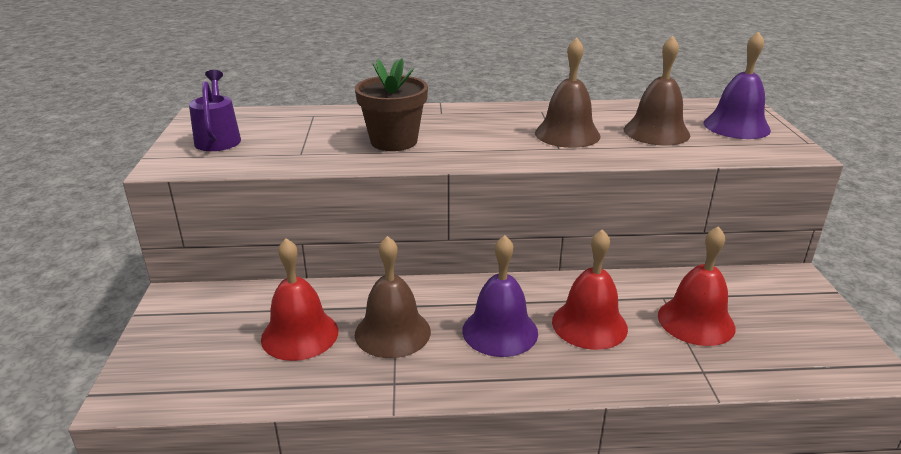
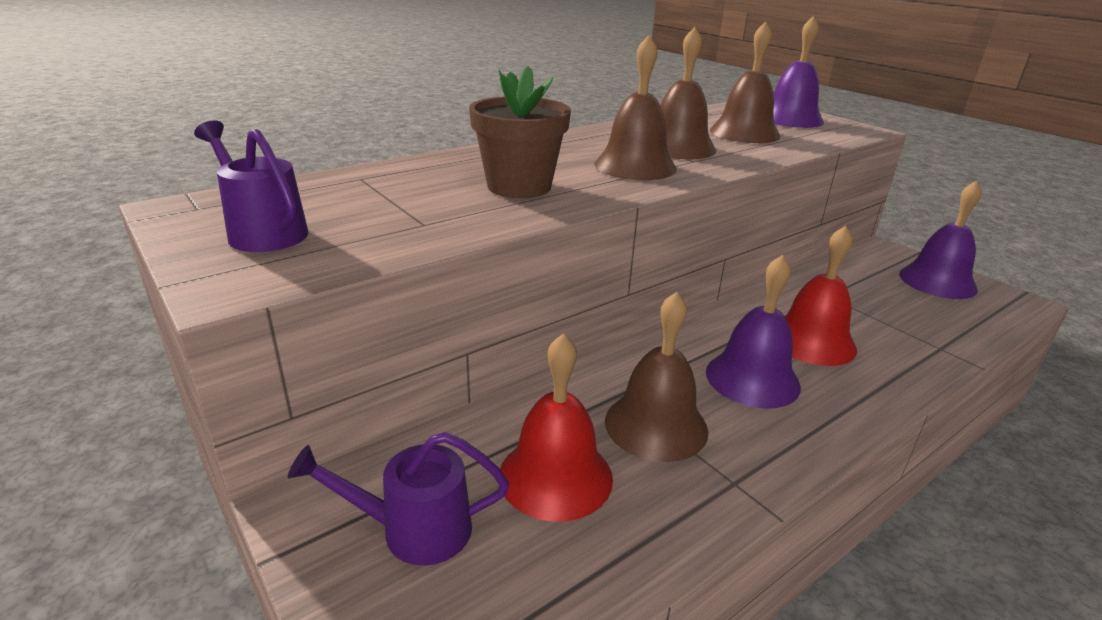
camera: 35 degrees left, 0 degrees up
red bell [658,226,735,346] -> none
none -> purple watering can [288,432,509,566]
none -> brown bell [594,35,677,180]
none -> purple bell [899,181,982,299]

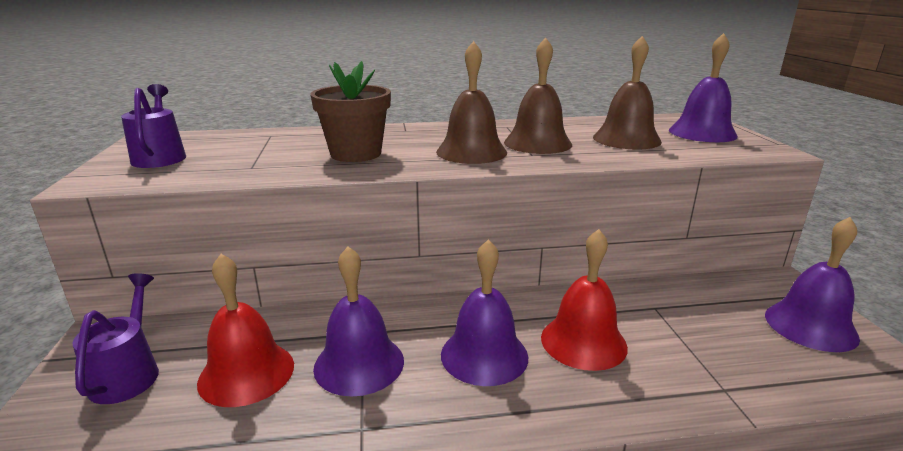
camera: 30 degrees right, 5 degrees down
purple watering can [288,432,509,566] -> purple watering can turned 60 degrees clockwise [72,273,159,404]
brown bell [605,292,708,462] -> purple bell [313,246,404,396]

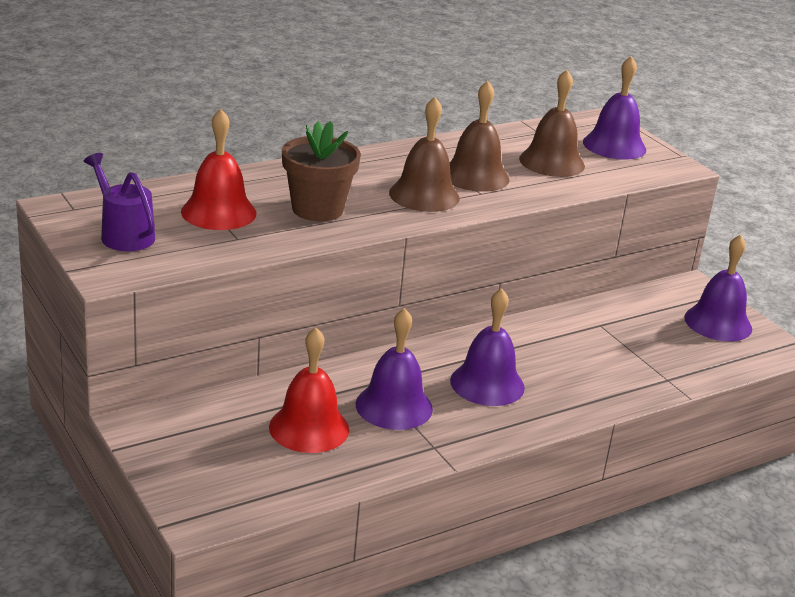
camera: 25 degrees left, 5 degrees up
purple watering can [72,273,159,404] -> none
red bell [541,229,628,371] -> red bell moved to [181,109,256,230]

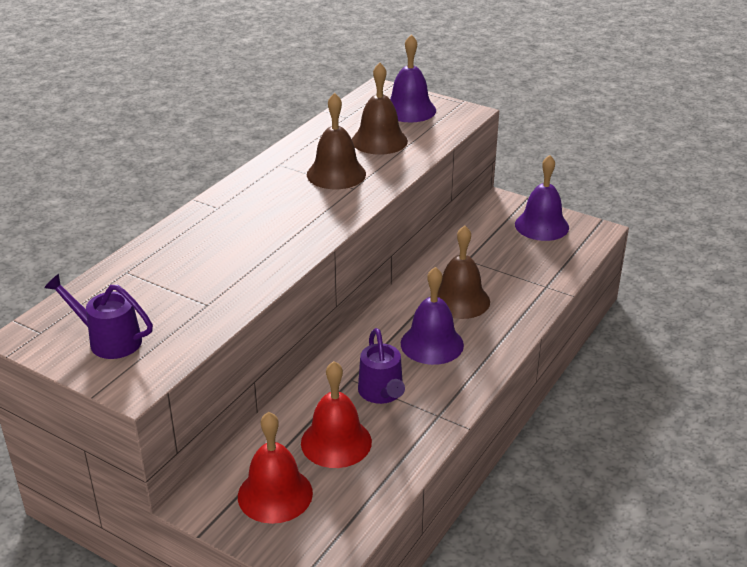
camera: 25 degrees left, 5 degrees up
red bell [181,109,256,230] -> red bell moved to [238,412,313,524]
brown flower pot [282,121,361,221] -> none
purple bell [356,308,433,430] -> purple watering can [358,328,405,404]
brown bell [389,97,460,212] -> brown bell moved to [438,225,490,319]

